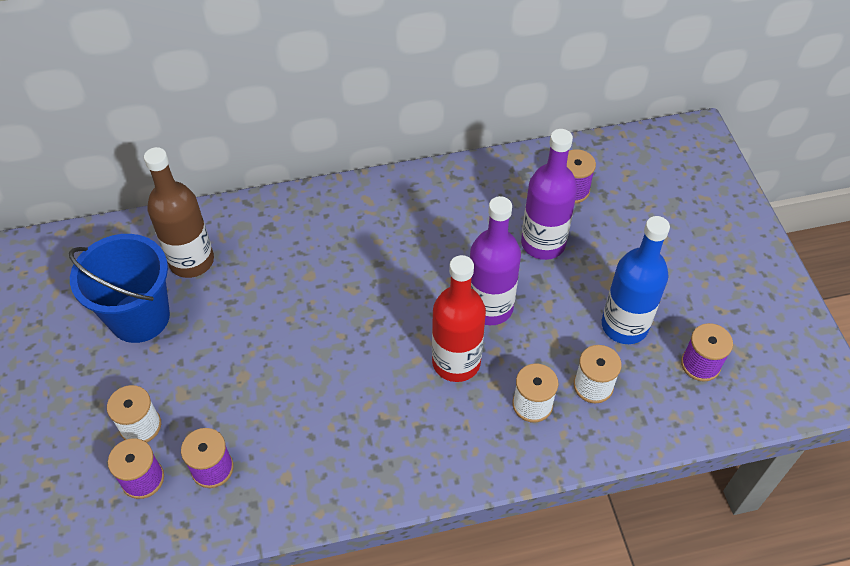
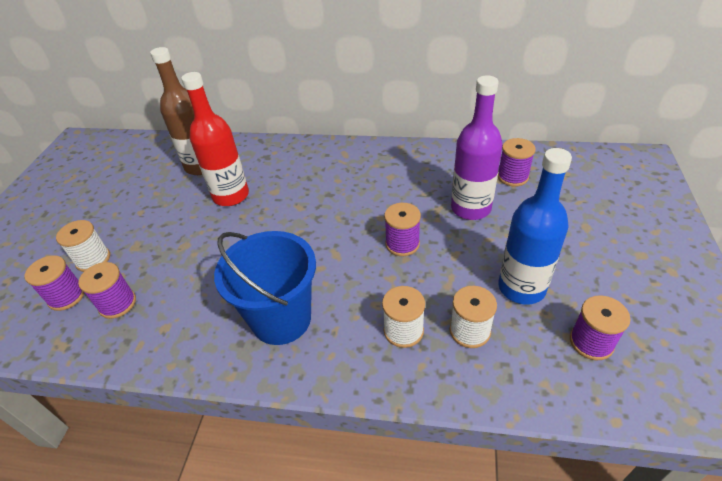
camera: 25 degrees right, 10 degrees down
blue bucket [69,234,170,343] -> blue bucket moved to [214,231,316,345]
red bottle [432,255,486,382] -> red bottle moved to [181,72,249,206]
purple bottle [470,196,521,325] -> purple spool [384,203,421,256]

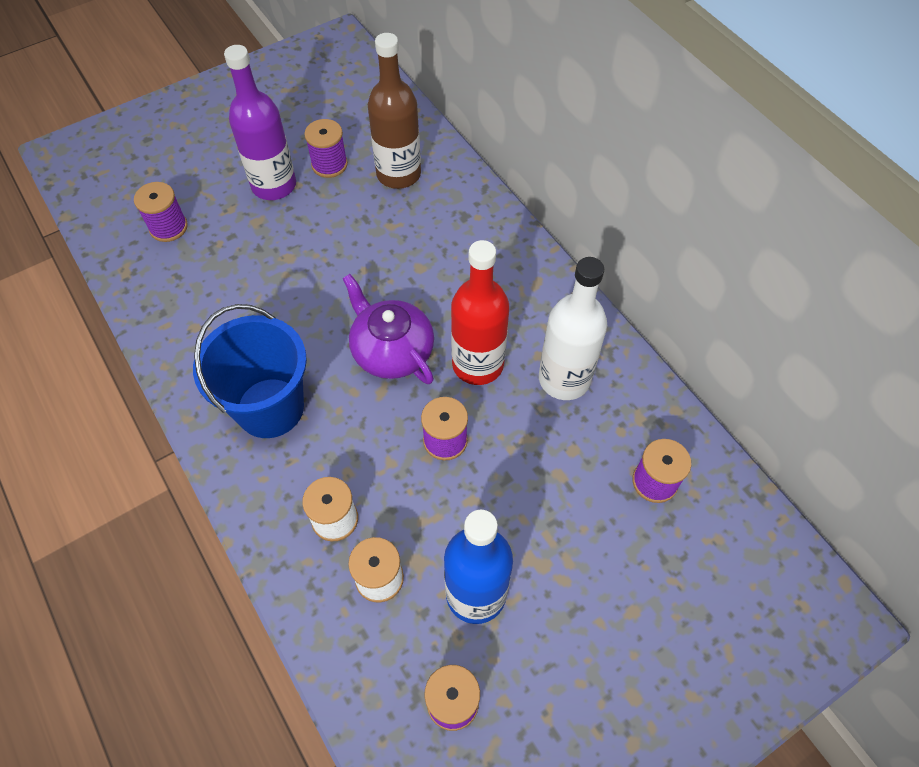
camera: 45 degrees right, 15 degrees up
white spool [56,220,110,272] -> none
purple spool [78,262,136,319] -> purple spool moved to [304,119,348,178]
red bottle [181,72,249,206] -> red bottle moved to [451,240,509,385]
purple bottle [451,75,503,220] -> purple bottle moved to [224,45,296,200]
none -> purple teapot [342,274,434,384]
none -> white bottle [539,257,607,400]

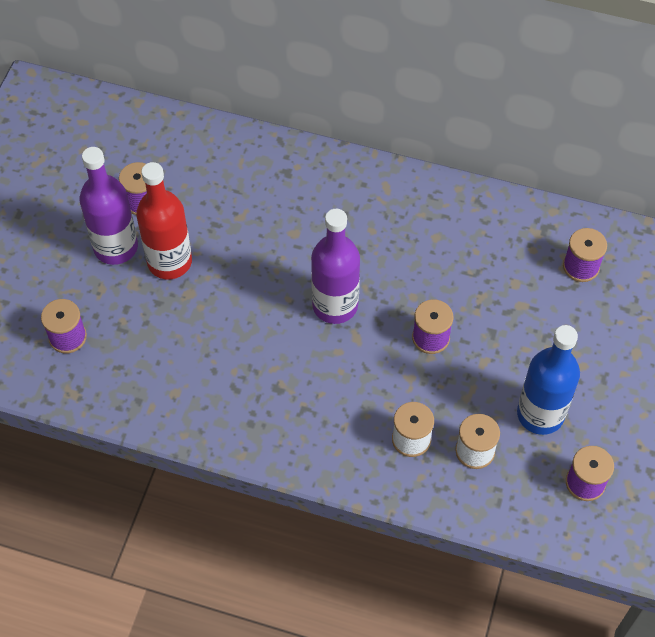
camera: 40 degrees left, 0 degrees up
blue bucket [193,304,307,438] -> none
purple teapot [342,274,434,384] -> purple bottle [311,209,360,324]
brown bottle [368,33,421,189] -> none
red bottle [451,240,509,385] -> red bottle moved to [136,162,192,279]
white bottle [539,257,607,400] -> none

